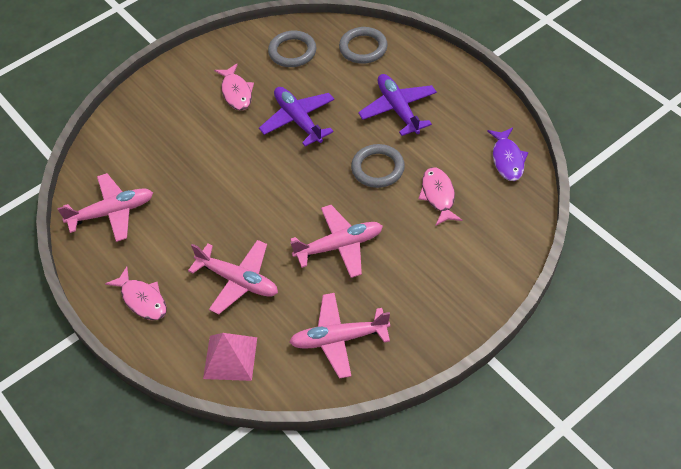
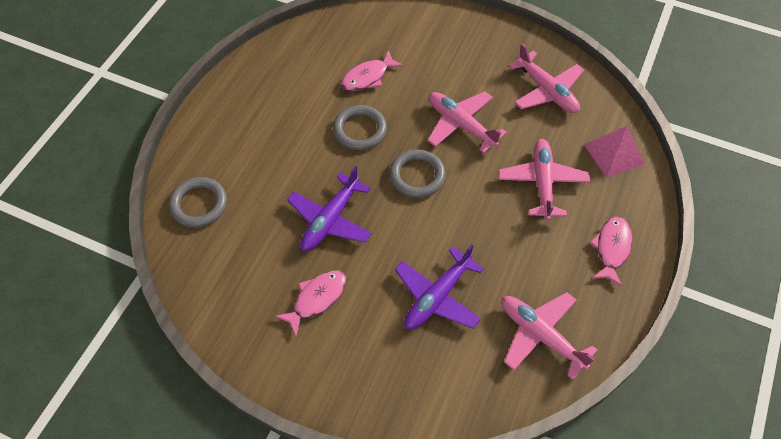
camera: 120 degrees left, 5 degrees up
grey ring [268,31,316,67] -> grey ring moved to [390,149,446,198]
purple plane [358,74,437,136] -> purple plane moved to [395,244,484,330]
purple fish [487,127,528,181] -> none

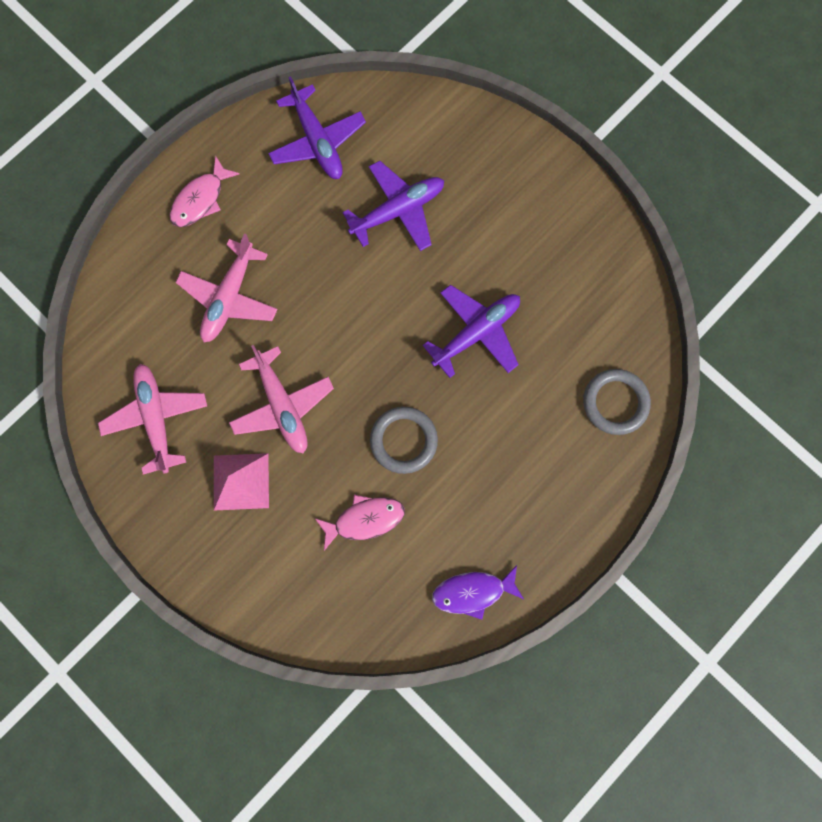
camera: 160 degrees left, 20 degrees up
pink fish [275,271,347,336] -> none
grey ring [390,149,446,198] -> none
pink plane [501,292,598,380] -> purple plane [268,76,366,179]
pink pyramid [584,126,645,178] -> pink pyramid moved to [214,453,269,510]
none -> purple fish [432,565,524,620]

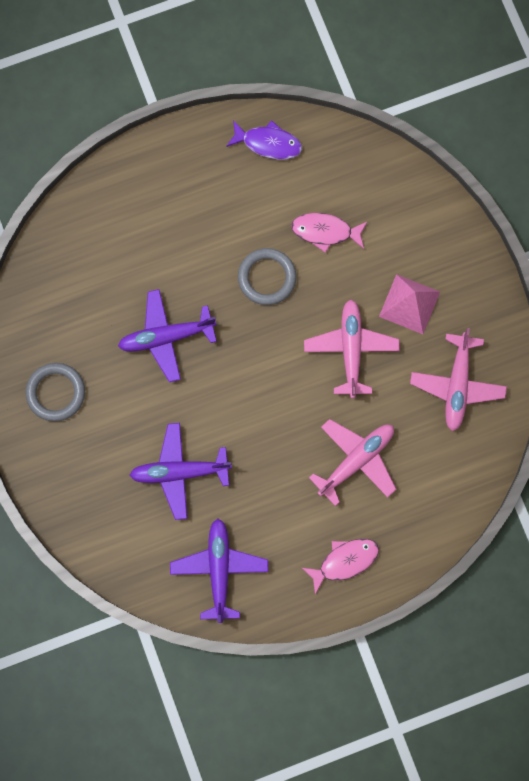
camera: 155 degrees left, 0 degrees up
grey ring [583,369,651,435] -> grey ring moved to [25,363,85,422]

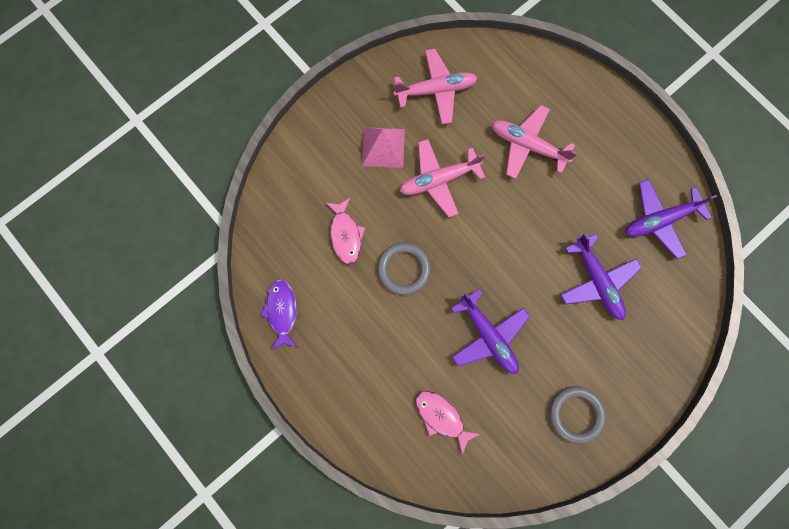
camera: 110 degrees left, 0 degrees up
pink fish [302,539,379,594] -> pink fish moved to [416,391,480,455]

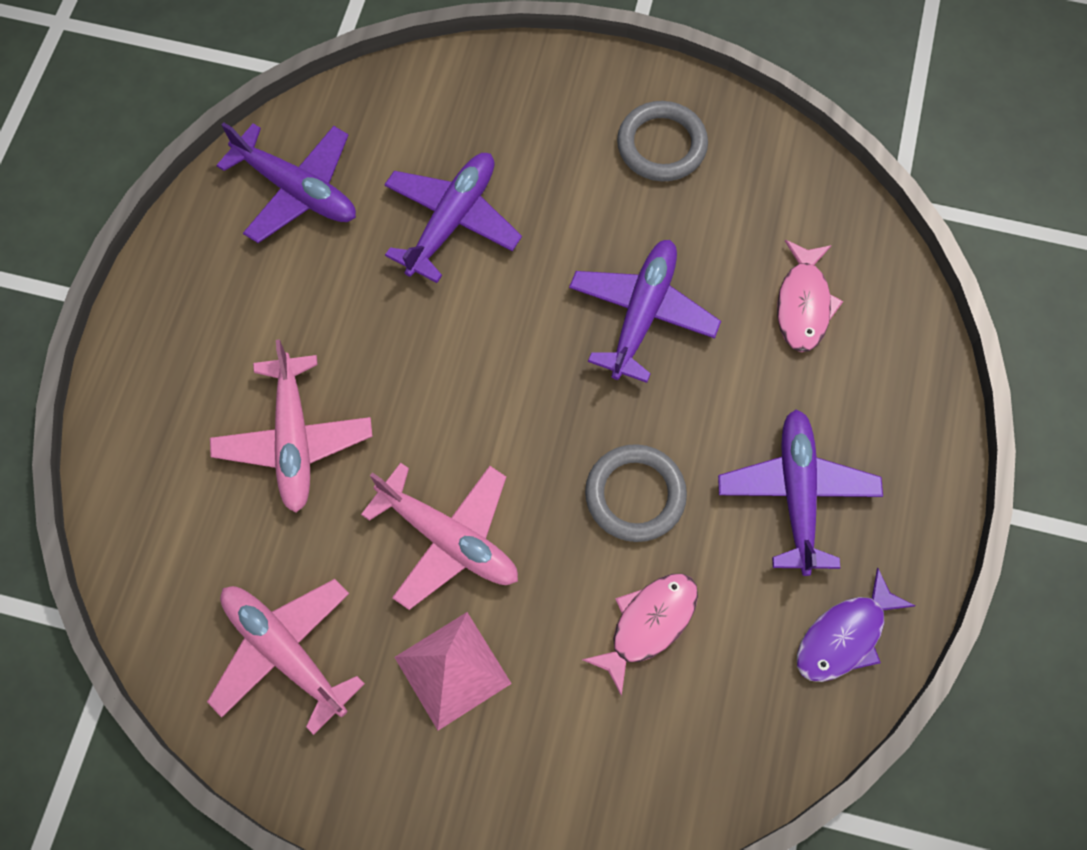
camera: 125 degrees left, 10 degrees down
none -> purple plane [718,410,883,576]

